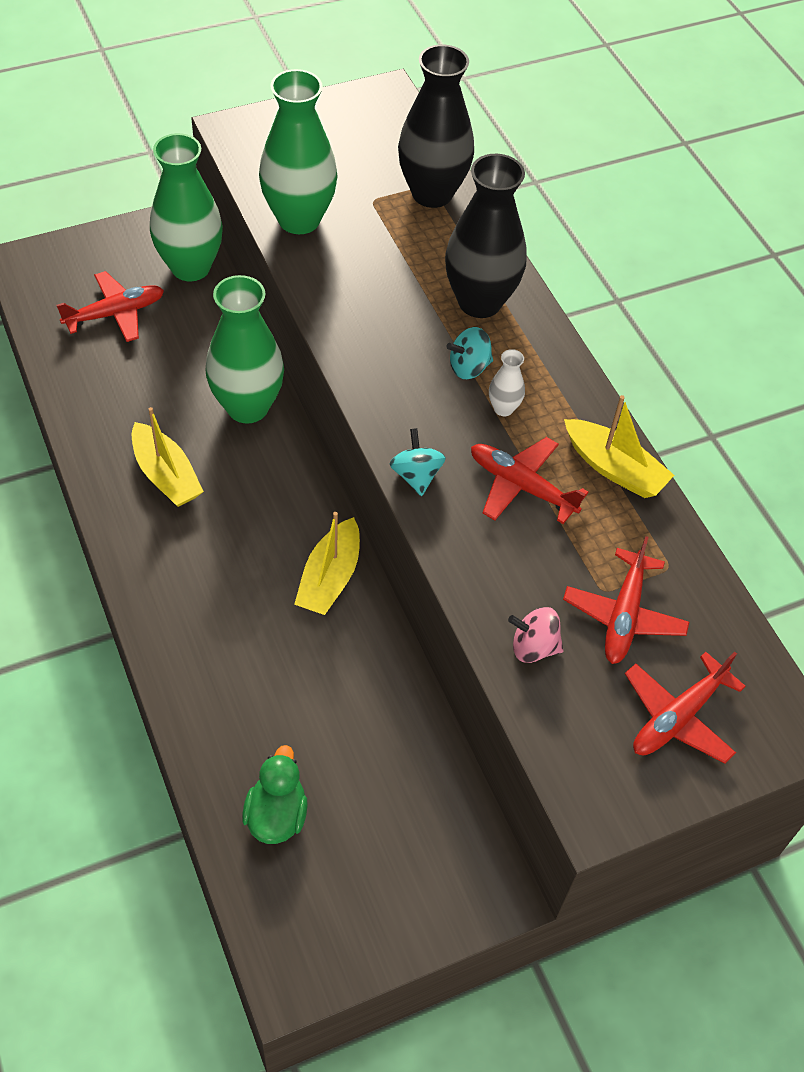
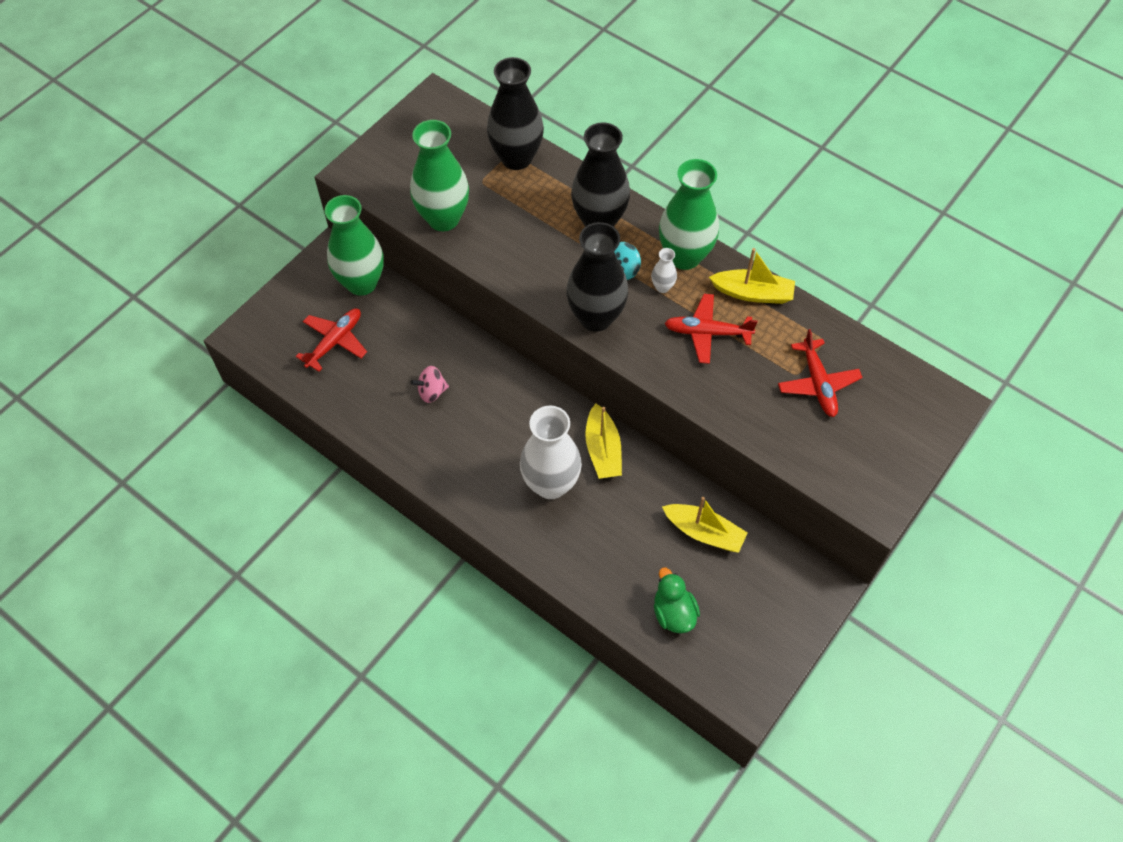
camera: 25 degrees left, 5 degrees up
yellow boat [132,407,204,507] -> yellow boat moved to [662,497,748,553]
green vase [206,275,284,424] -> green vase moved to [659,159,719,270]
turquoise spinning top [389,428,446,496] -> none
pink spinning top [508,607,564,663] -> pink spinning top moved to [411,366,449,403]
red plane [625,652,746,764] -> none
none -> white vase [520,405,582,499]
none -> black vase [566,222,628,332]

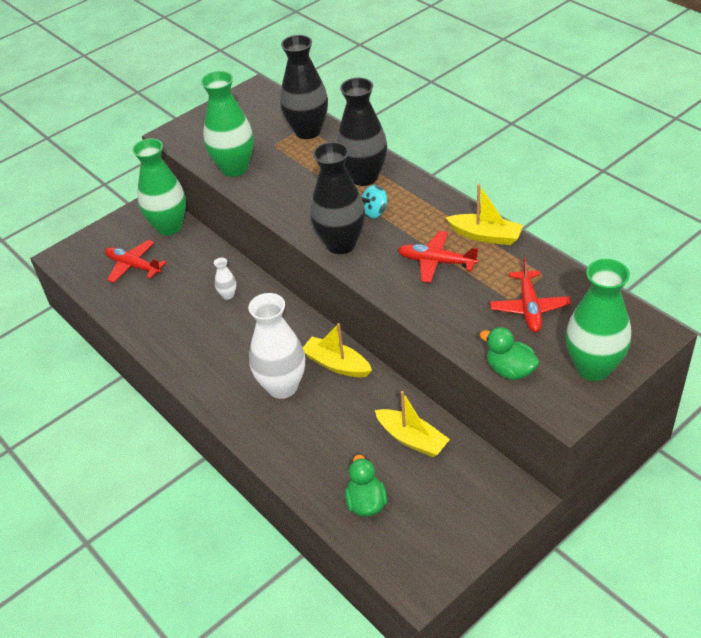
camera: 15 degrees right, 15 degrees down
red plane [296,308,367,372] -> red plane turned 105 degrees counterclockwise [105,240,167,283]
pink spinning top [411,366,449,403] -> none
yellow boat [585,403,622,479] -> yellow boat turned 120 degrees clockwise [303,323,372,377]
white vase [651,248,677,293] -> white vase moved to [214,258,236,300]
green vase [659,159,719,270] -> green vase moved to [566,259,631,381]
none -> green duck [480,327,539,380]

